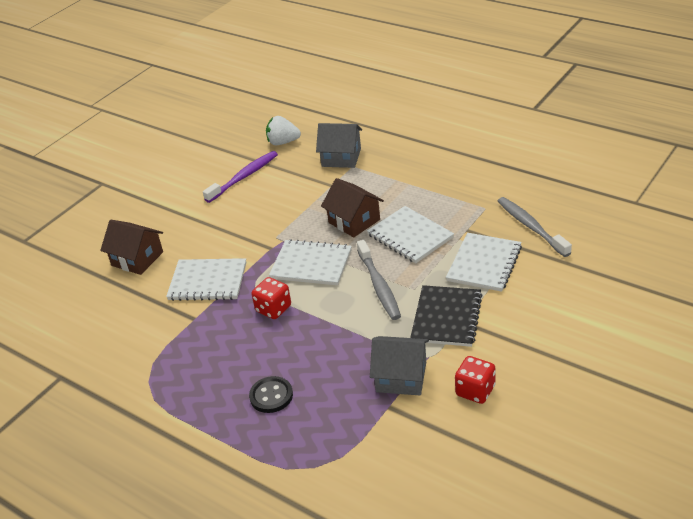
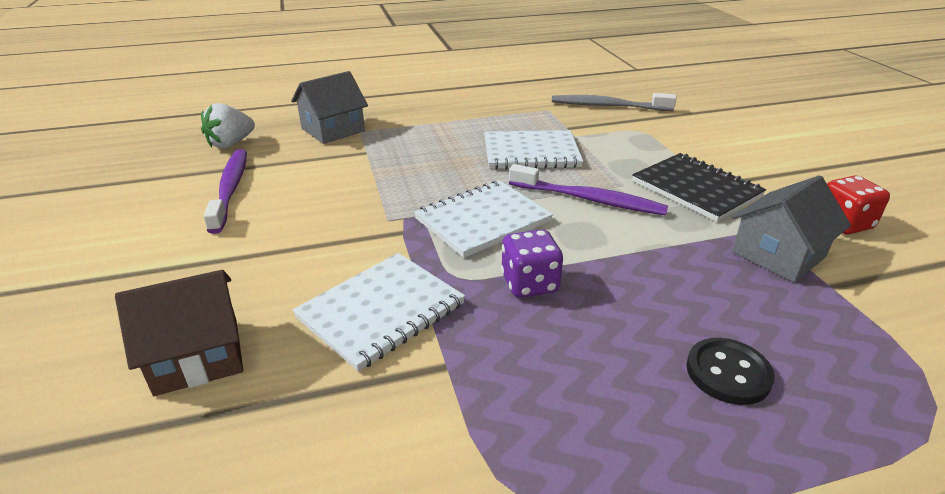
camera: 55 degrees left, 5 degrees down
red dice [252,277,291,319] -> purple dice [501,229,563,298]
brown house [321,178,384,237] -> none
grey toothbrush [357,240,401,320] -> purple toothbrush [509,164,668,215]
white notebook [446,233,522,292] -> none

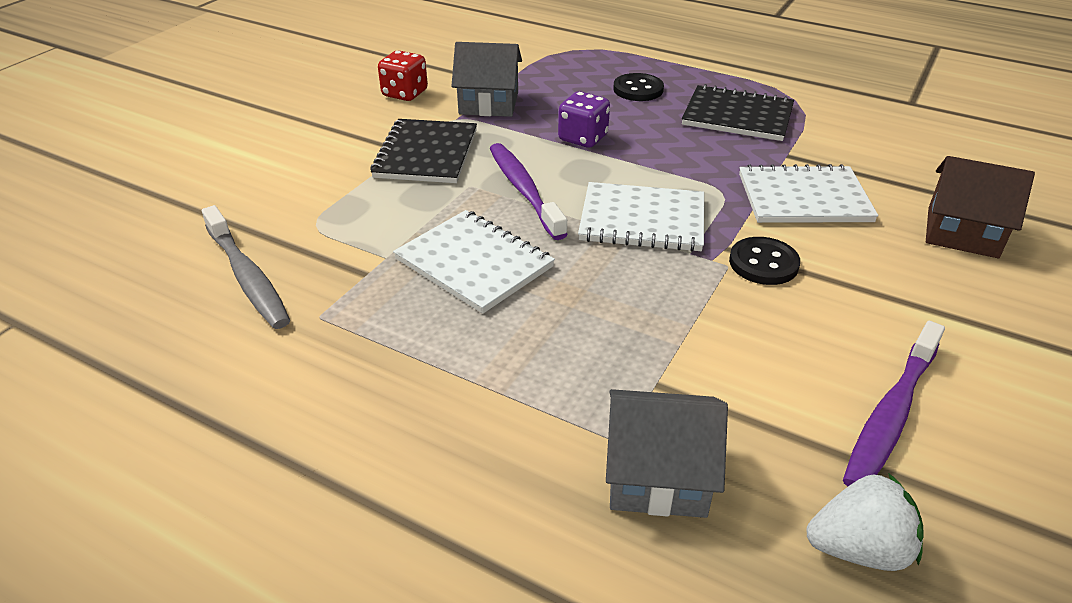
camera: 135 degrees left, 5 degrees up
purple dice [501,229,563,298] -> purple dice moved to [558,91,610,148]
none -> black notebook [682,84,794,141]
none -> black button [729,237,800,285]

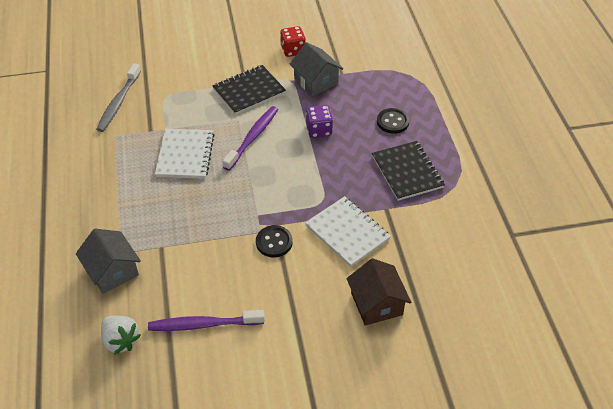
camera: 50 degrees right, 10 degrees up
white notebook [578,182,704,252] -> none

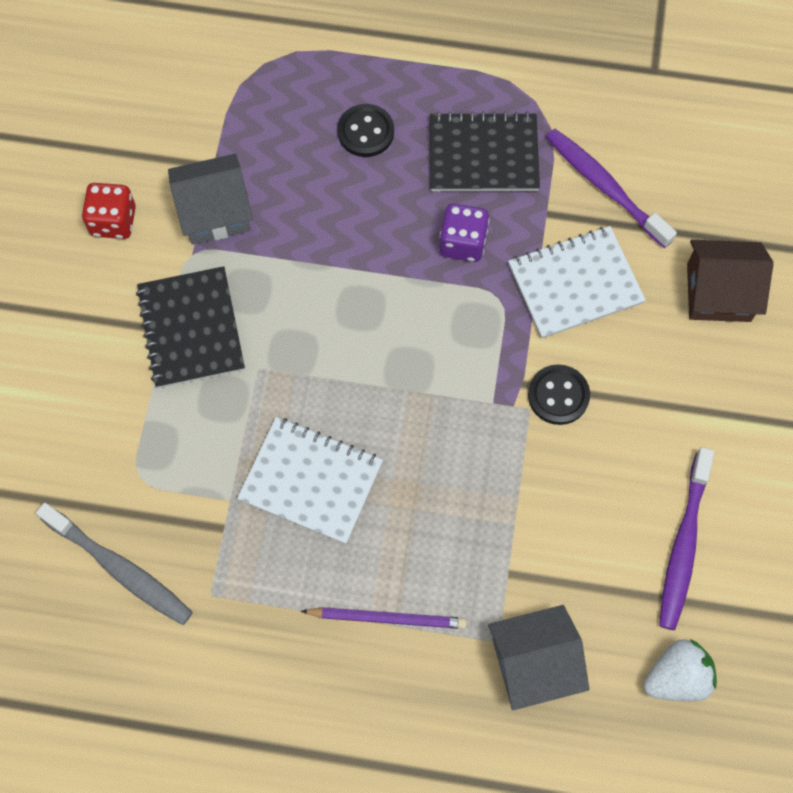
camera: 70 degrees left, 20 degrees up
purple toothbrush [223,106,278,171] -> purple toothbrush moved to [546,129,677,248]
purple dice [306,105,333,138] -> purple dice moved to [439,203,490,262]
none -> purple pencil [301,607,467,629]

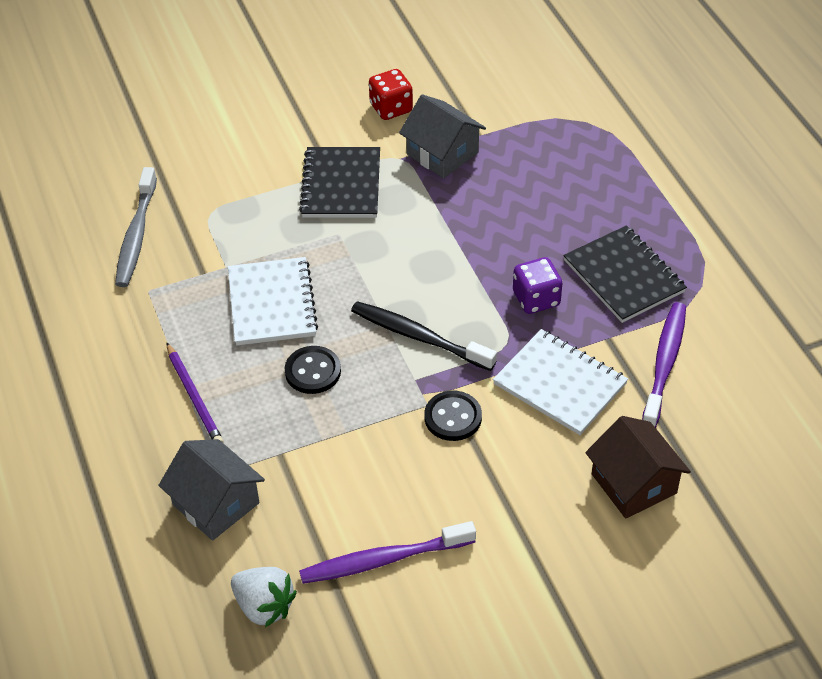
camera: 60 degrees right, 20 degrees down
black notebook [136,266,245,388] -> black notebook turned 45 degrees counterclockwise [299,147,380,218]
black button [337,104,394,157] -> black button moved to [285,346,341,394]
none -> black toothbrush [351,301,497,371]

